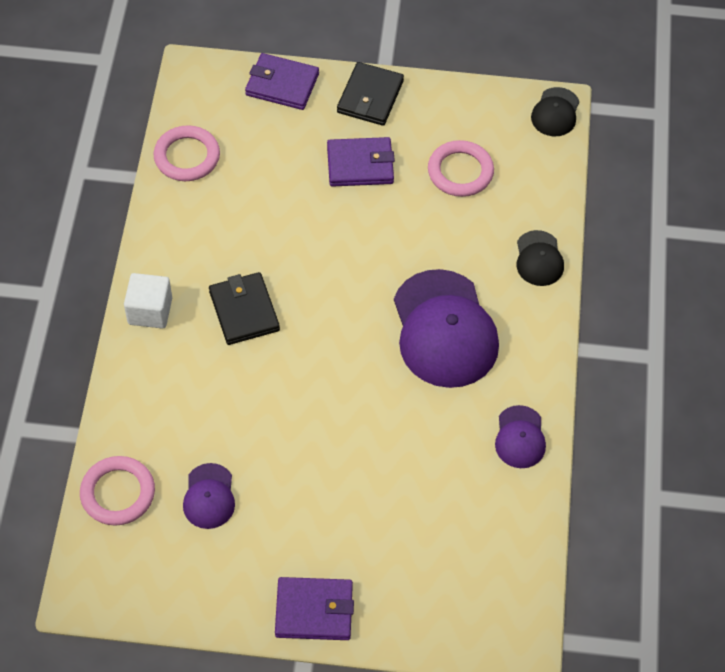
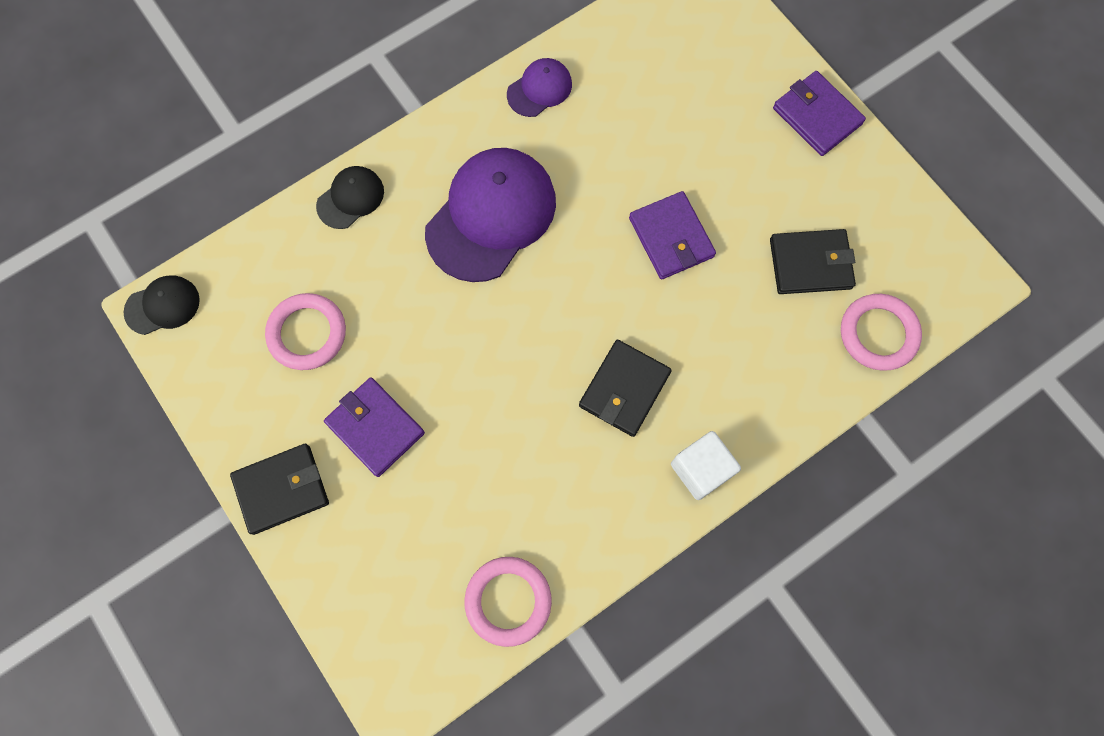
camera: 130 degrees left, 15 degrees up
purple cap [183,463,235,529] -> black wallet [770,229,856,294]
purple wallet [245,53,319,110] -> purple wallet moved to [629,191,716,280]

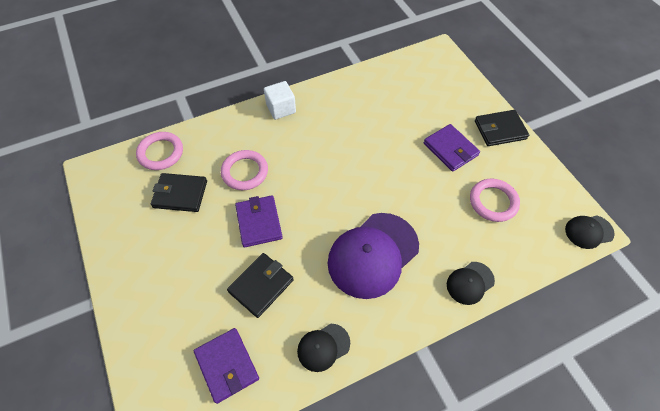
camera: 170 degrees left, 15 degrees down
pink ring [465,557,552,647] -> pink ring moved to [221,150,268,190]
purple cap [507,58,572,117] -> black cap [297,324,350,372]
black wallet [579,340,672,437] -> black wallet moved to [227,253,294,318]
purple wallet [773,71,866,156] -> purple wallet moved to [194,328,259,404]

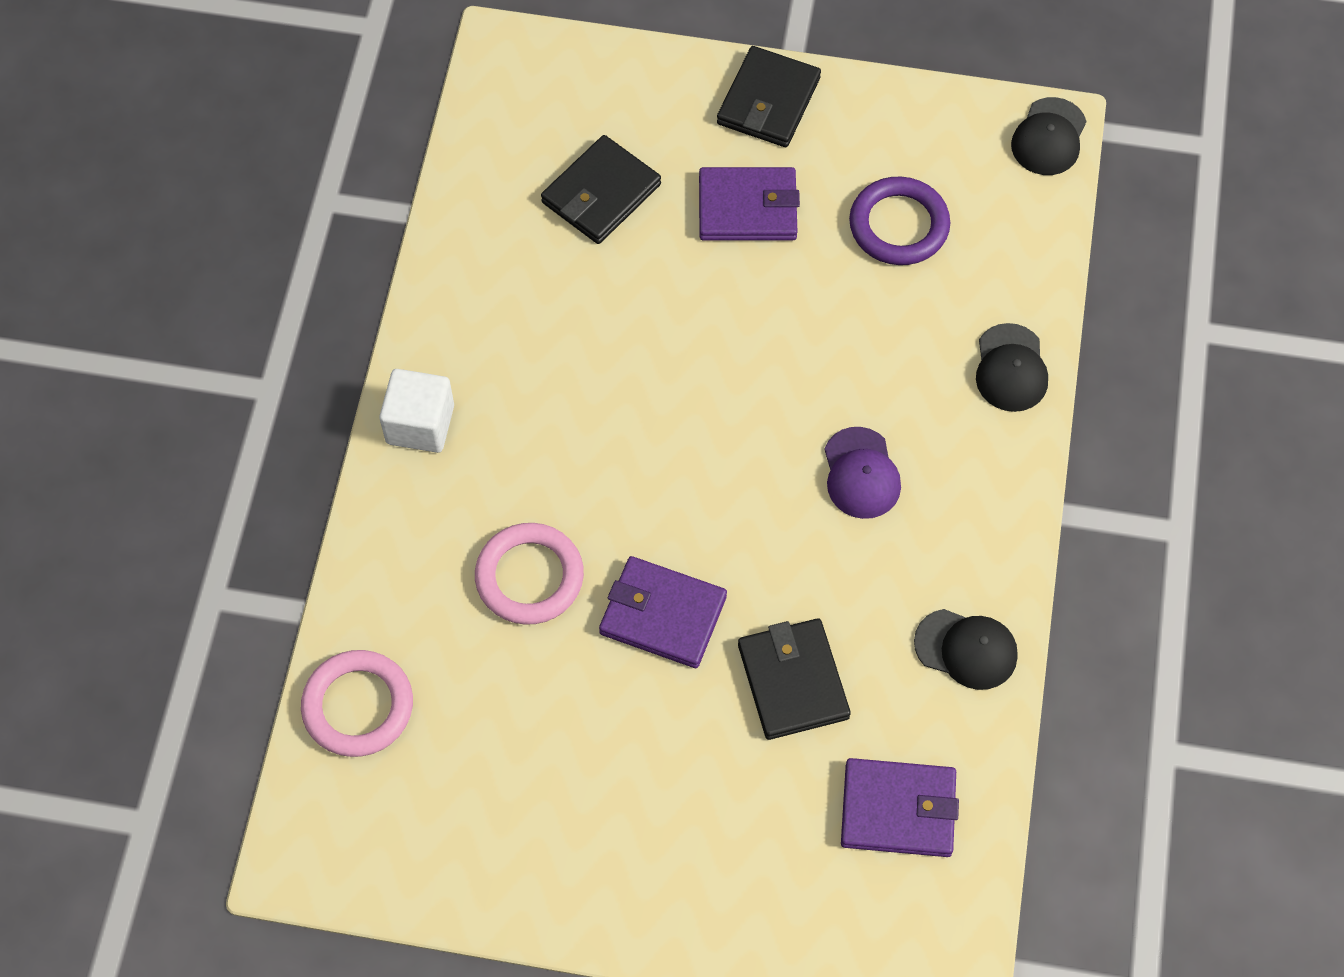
camera: 55 degrees left, 5 degrees up
black wallet [151,173,207,212] -> black wallet moved to [541,135,661,244]
black cap [297,324,350,372] -> black cap turned 75 degrees counterclockwise [914,609,1018,690]
purple cap [328,213,419,299] -> purple cap [824,427,901,519], size x0.49
pink ring [470,179,520,222] -> purple ring [849,177,950,265]

